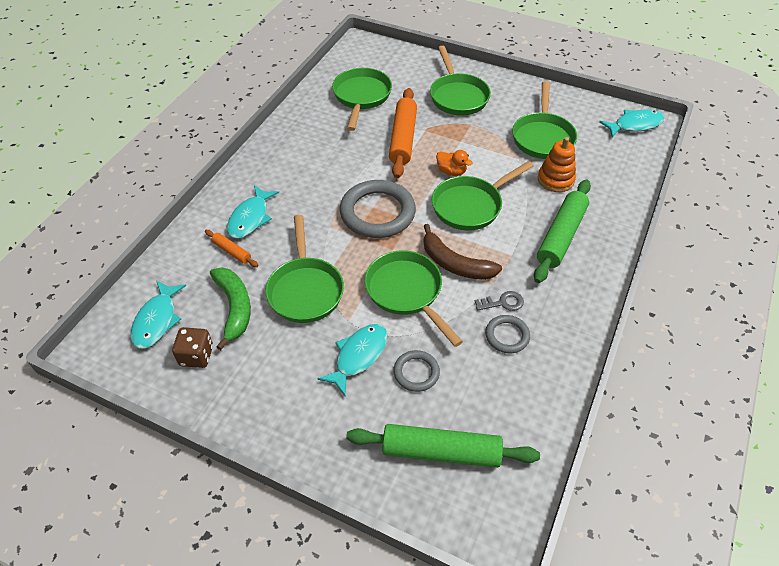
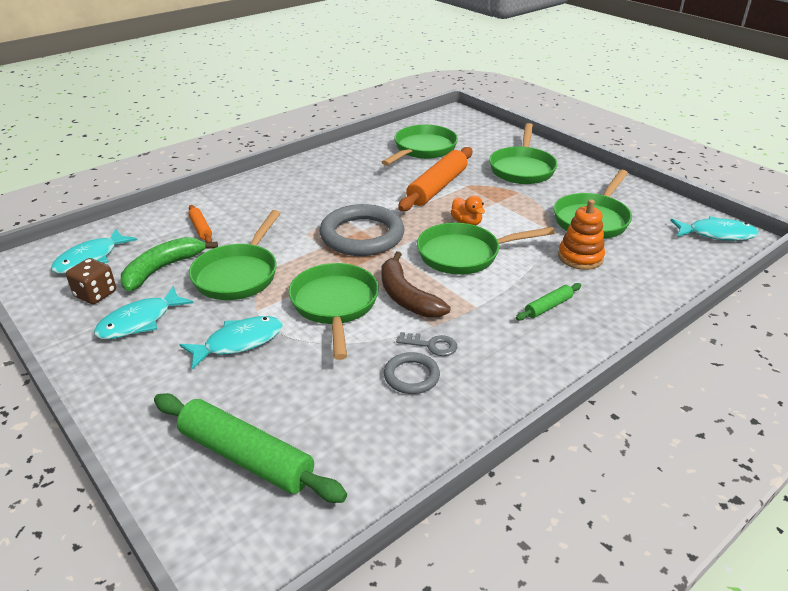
camera: 25 degrees right, 15 degrees down
green banana [210,267,251,350] -> green banana turned 150 degrees counterclockwise [121,237,218,291]
turquoise fish [227,185,279,239] -> turquoise fish moved to [94,286,193,339]
grey ring [393,350,440,392] -> none
green rolling pin [534,179,591,283] -> green rolling pin [516,283,581,321], size x0.49

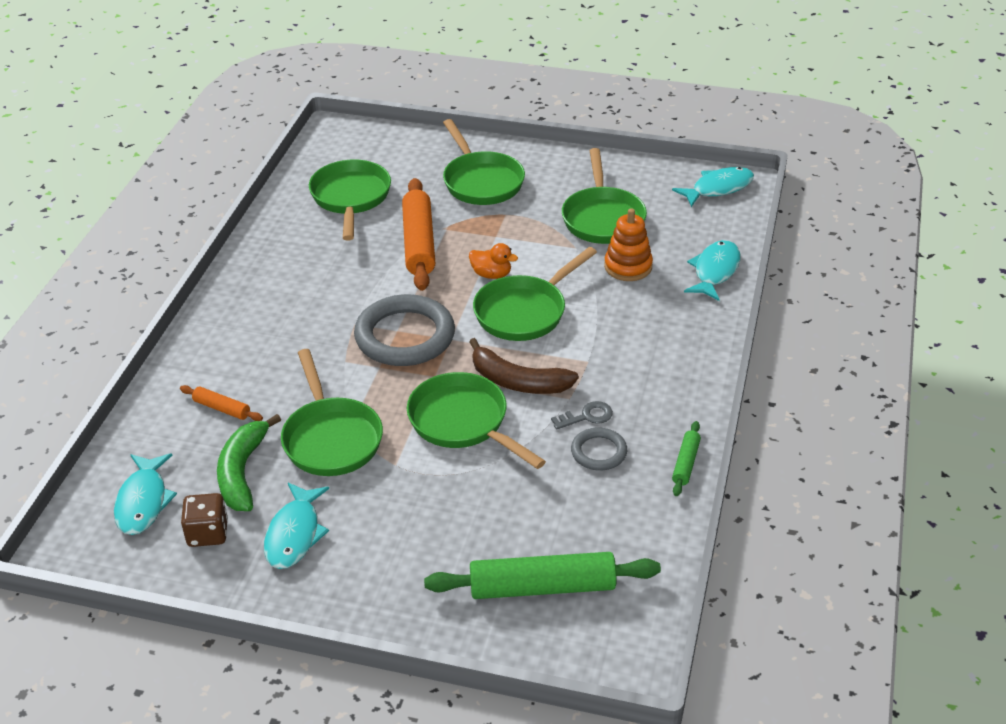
camera: 35 degrees left, 5 degrees up
turquoise fish [180,316,283,370] -> turquoise fish moved to [684,240,740,301]
green rolling pin [516,283,581,321] -> green rolling pin moved to [672,421,701,496]

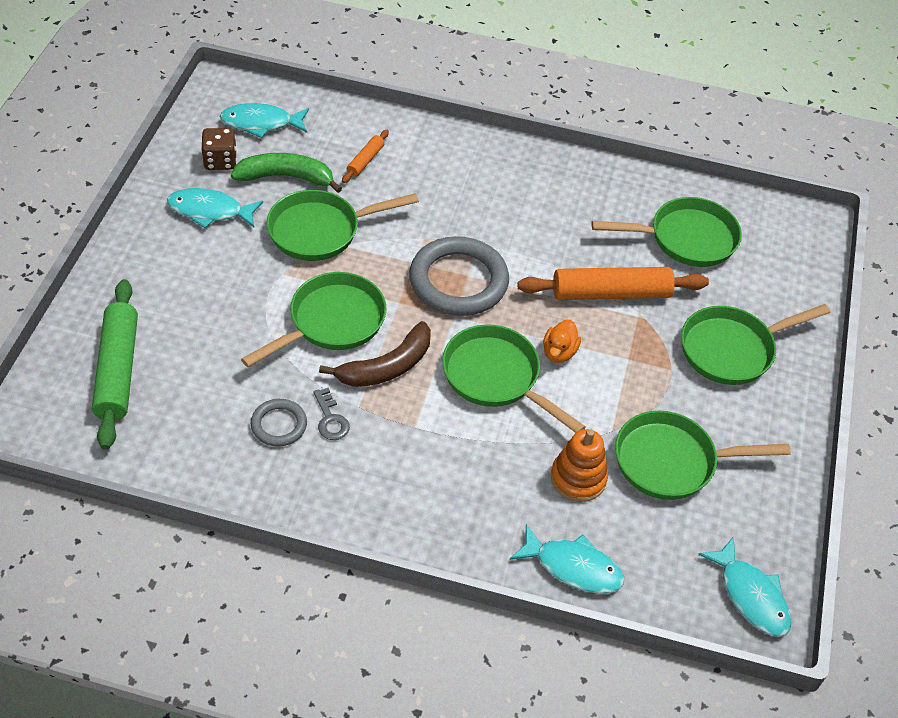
camera: 85 degrees right, 10 degrees up
brown banana [469,338,579,394] -> brown banana turned 150 degrees counterclockwise [319,321,431,387]
green rolling pin [672,421,701,496] -> none

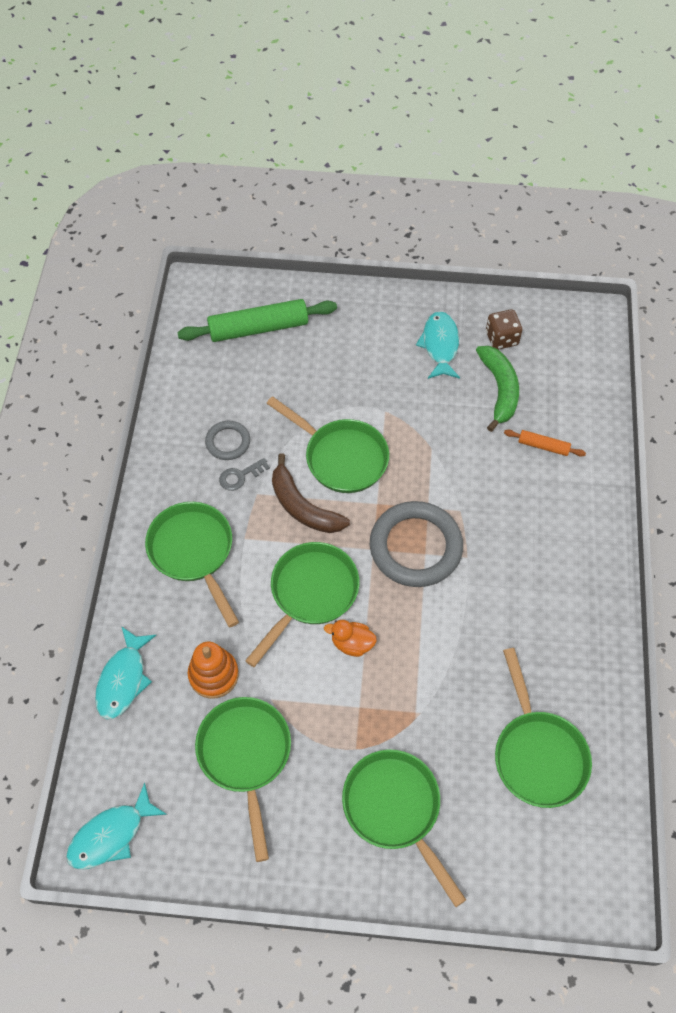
camera: 85 degrees right, 10 degrees up
turquoise fish [220,103,309,138] -> none
green pan [267,190,419,261] -> green pan moved to [145,502,239,627]
orange rolling pin [517,267,709,300] -> none

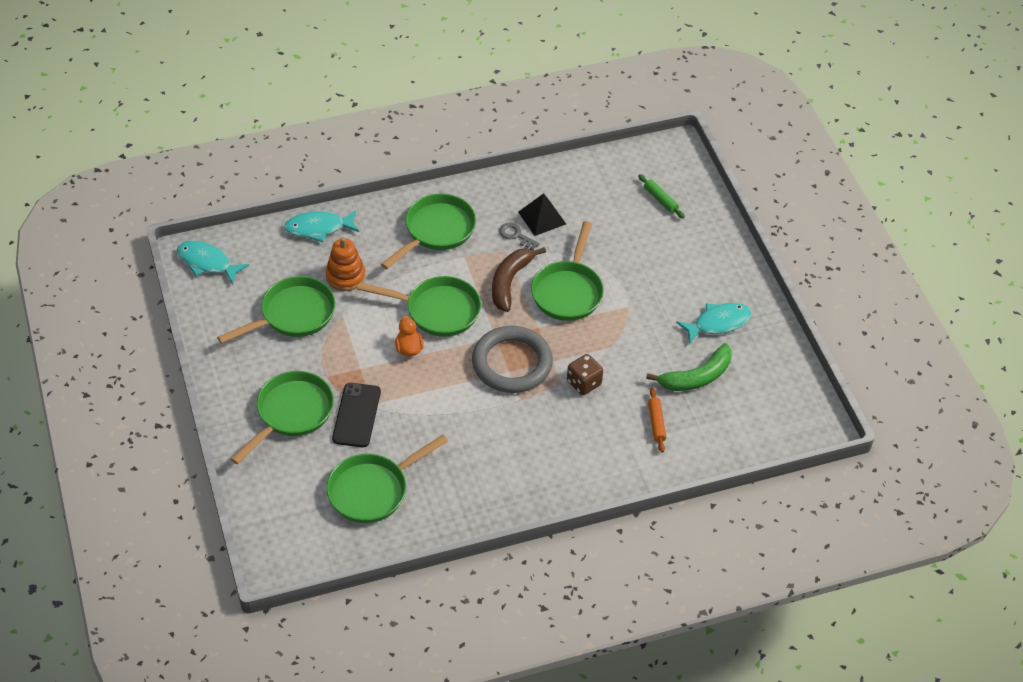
camera: 65 degrees right, 10 degrees down
green rolling pin [177,299,337,342] -> green rolling pin [638,174,685,219], size x0.49
grey ring [205,421,250,460] -> black pyramid [518,193,566,236]
brown dice [486,309,522,349] -> brown dice moved to [567,354,603,395]
none -> black phone [332,383,381,447]

